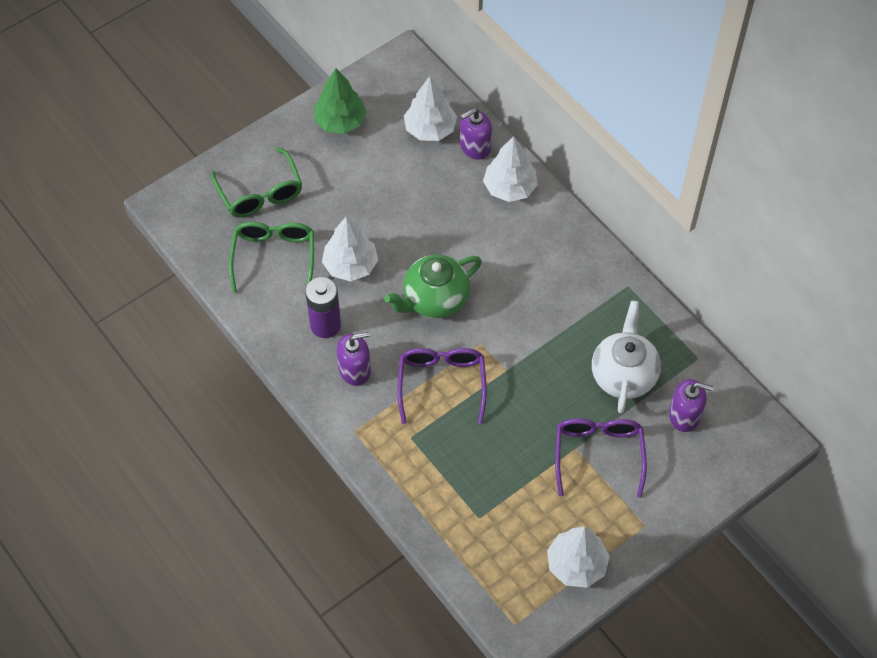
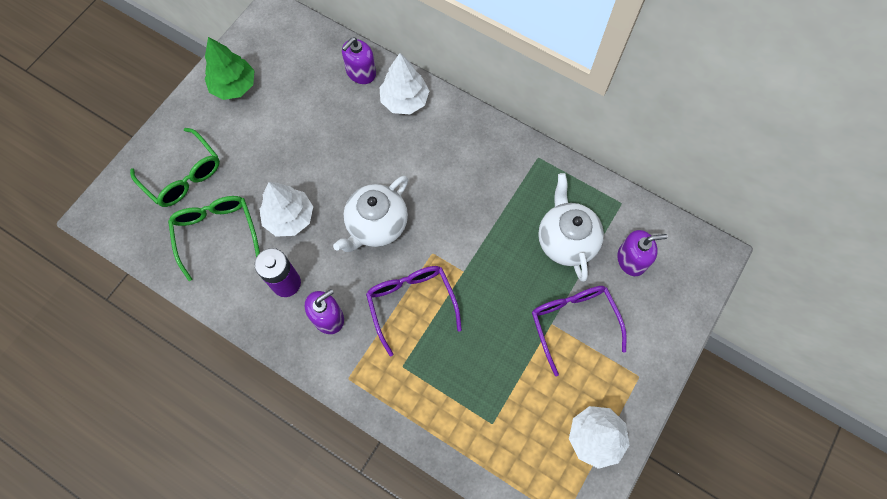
camera: 20 degrees left, 10 degrees up
green teapot [384,255,482,318] -> white teapot [333,176,408,252]
white tree [404,76,457,141] -> none

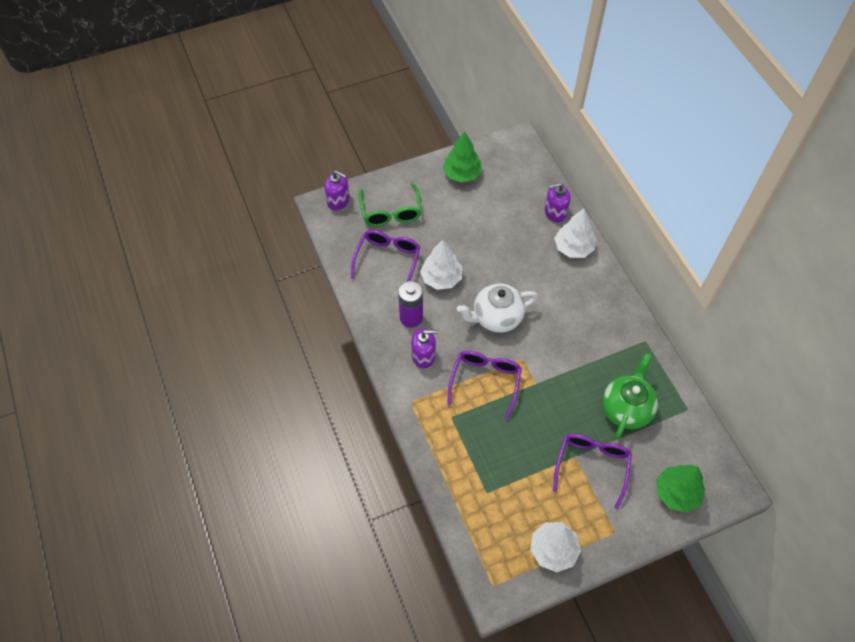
camera: 35 degrees right, 10 degrees down
green glasses [168,196,260,281] -> purple glasses [351,230,421,282]
white teapot [538,173,604,282] -> green teapot [602,353,658,439]
purple soap dispenser [617,230,668,276] -> purple soap dispenser moved to [324,171,350,210]
none -> green tree [656,465,705,513]

